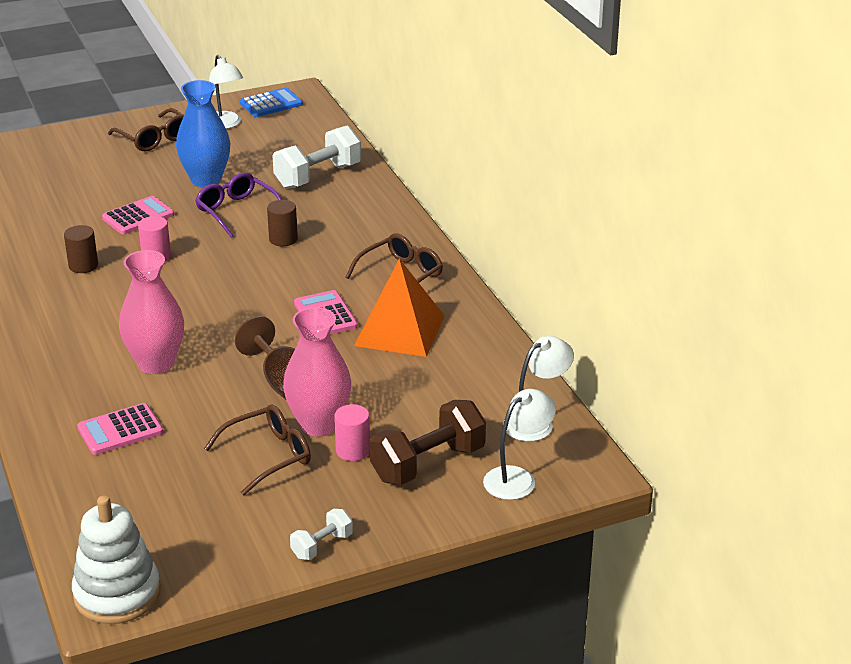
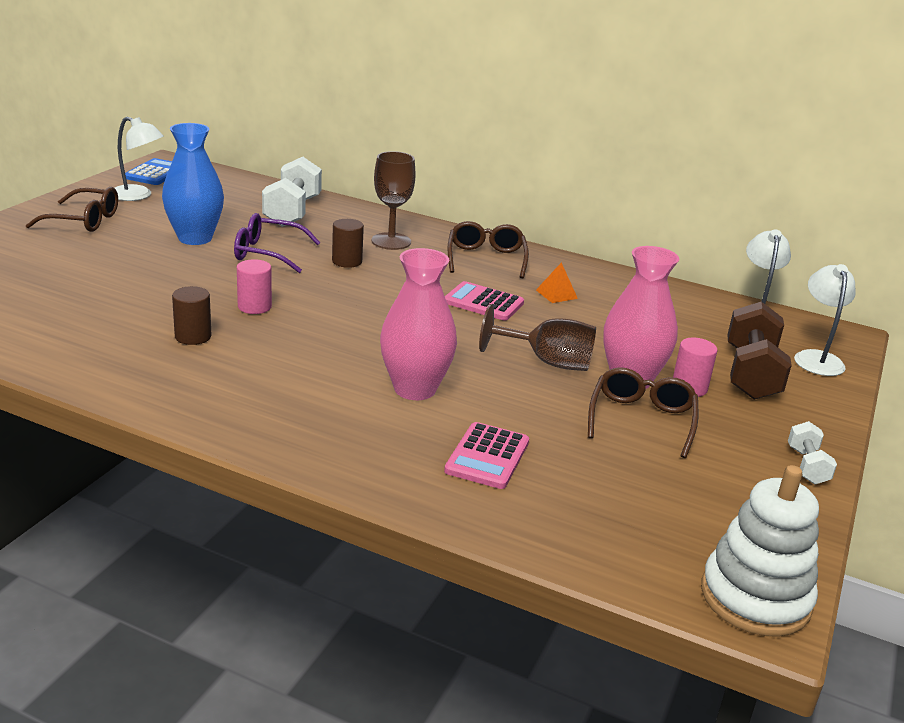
camera: 45 degrees left, 5 degrees down
pink calculator [102,196,174,234] -> none
orange pyramid [354,259,445,357] -> orange pyramid [536,262,578,303], size x0.41
none -> brown goblet [372,151,416,250]

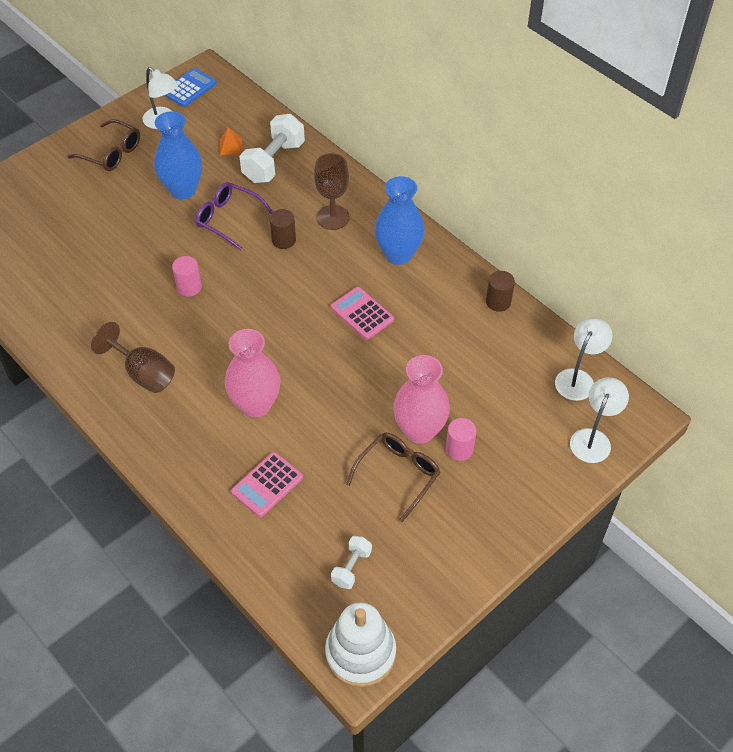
camera: 25 degrees right, 25 degrees up
brown cylinder [172,286,212,345] -> brown cylinder moved to [486,271,515,312]
brown glasses [448,221,529,279] -> blue vase [375,176,425,265]
brown goblet [479,304,596,371] -> brown goblet moved to [91,322,175,393]
orange pyramid [536,262,578,303] -> orange pyramid moved to [220,127,242,155]
brown dumbbell [727,302,792,400] -> none
white dumbbell [788,421,837,485] -> white dumbbell moved to [331,536,372,589]

